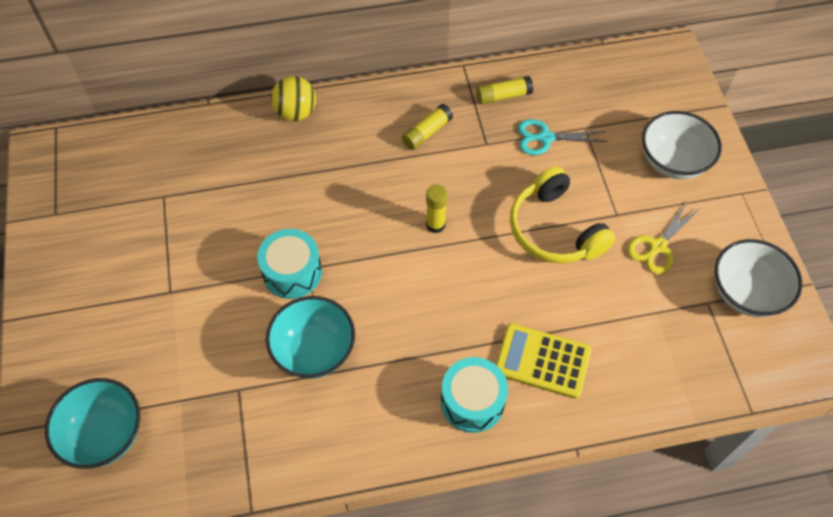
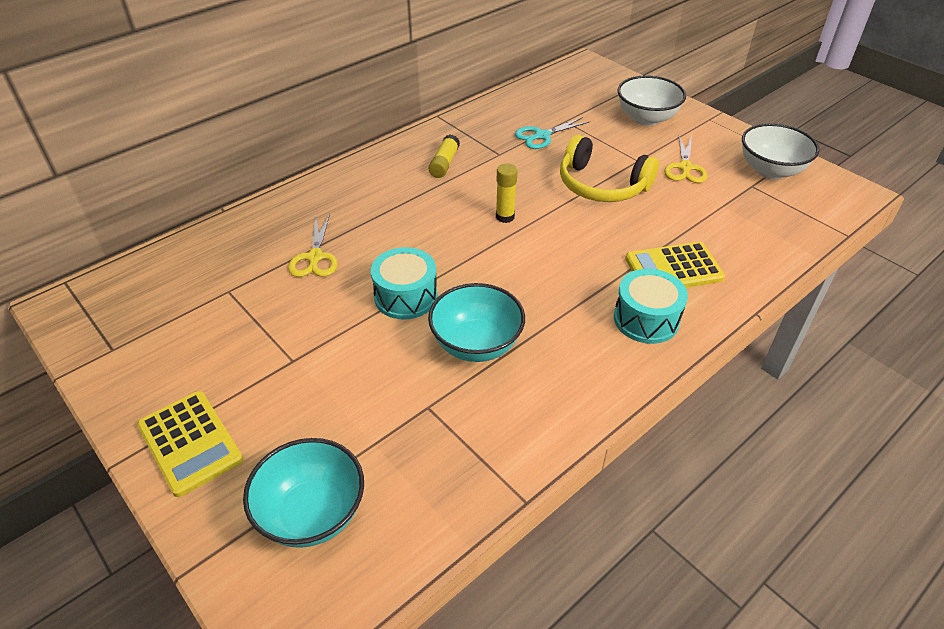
camera: 30 degrees left, 15 degrees down
yellow ball [271,76,316,121] -> none
yellow glue stick [476,76,533,104] -> none
none -> yellow calculator [137,391,243,497]
none -> yellow scissors [288,214,338,277]

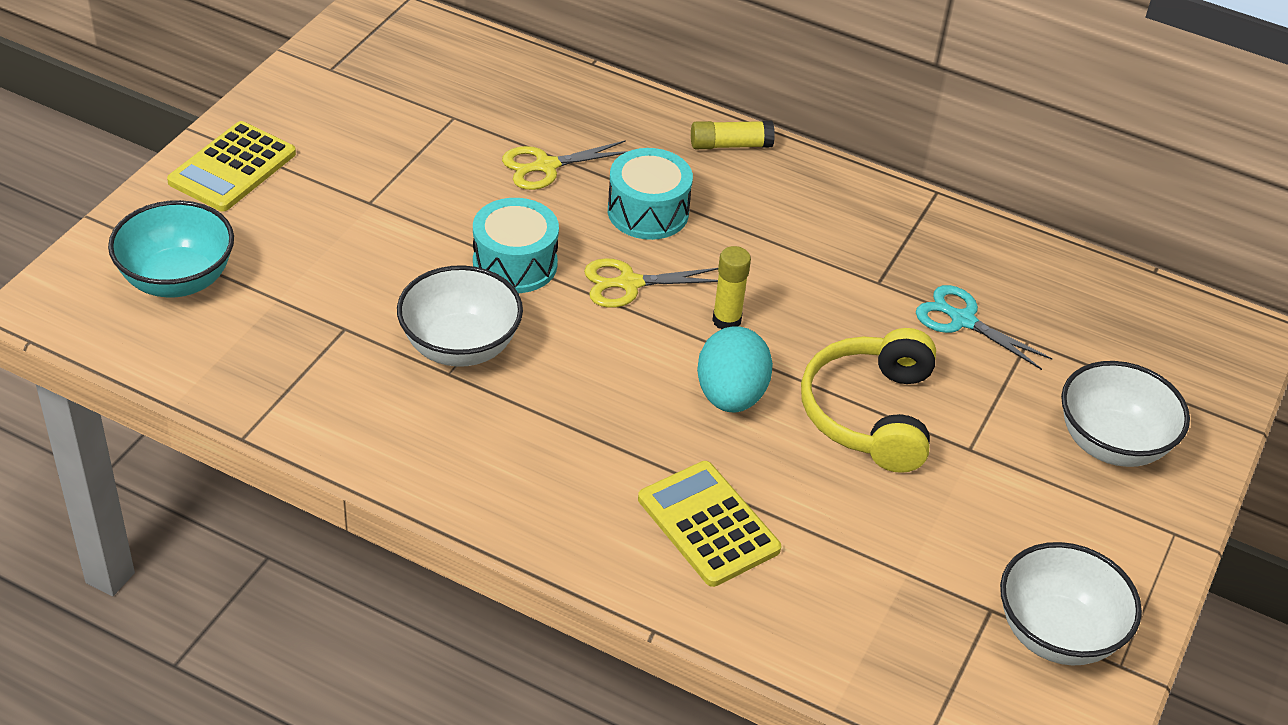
camera: 65 degrees right, 0 degrees up
yellow glue stick [428,134,460,178] -> yellow glue stick moved to [691,121,775,149]
turquoise bowl [428,283,525,362] -> white bowl [397,265,523,367]
turquoise drum [614,269,688,344] -> turquoise drum moved to [608,148,693,240]
yellow scissors [664,136,708,183] -> yellow scissors moved to [584,258,718,308]
none -> turquoise egg [697,326,773,412]

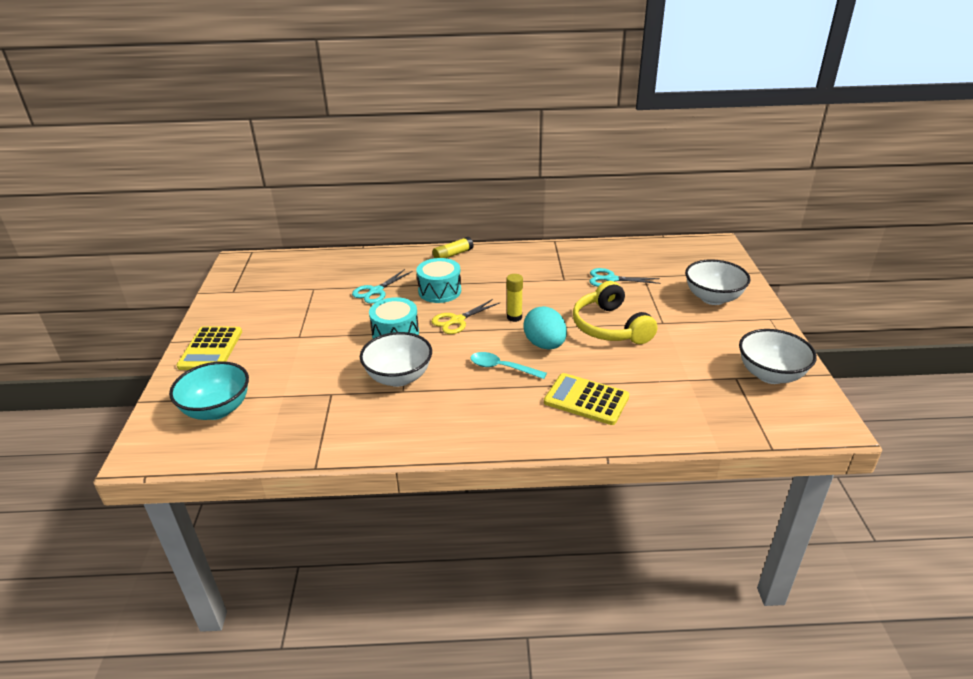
camera: 25 degrees left, 10 degrees down
yellow scissors [502,140,628,190] -> turquoise scissors [352,269,413,304]
none -> turquoise spoon [471,352,547,379]

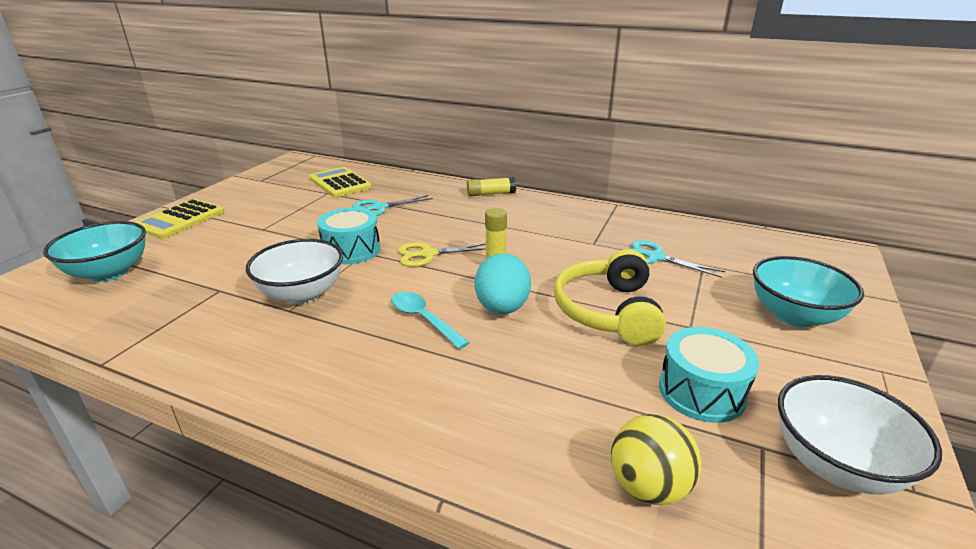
camera: 25 degrees right, 5 degrees down
turquoise drum [416,258,461,303] -> turquoise drum moved to [659,327,759,423]
yellow calculator [544,373,629,425] -> yellow calculator moved to [310,167,372,197]
white bowl [685,259,751,305] -> turquoise bowl [753,256,864,327]
none -> yellow ball [611,414,701,505]

